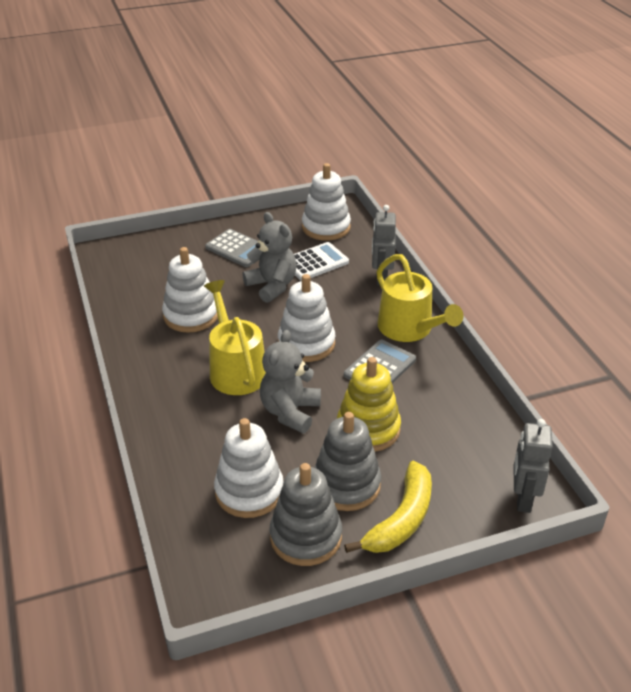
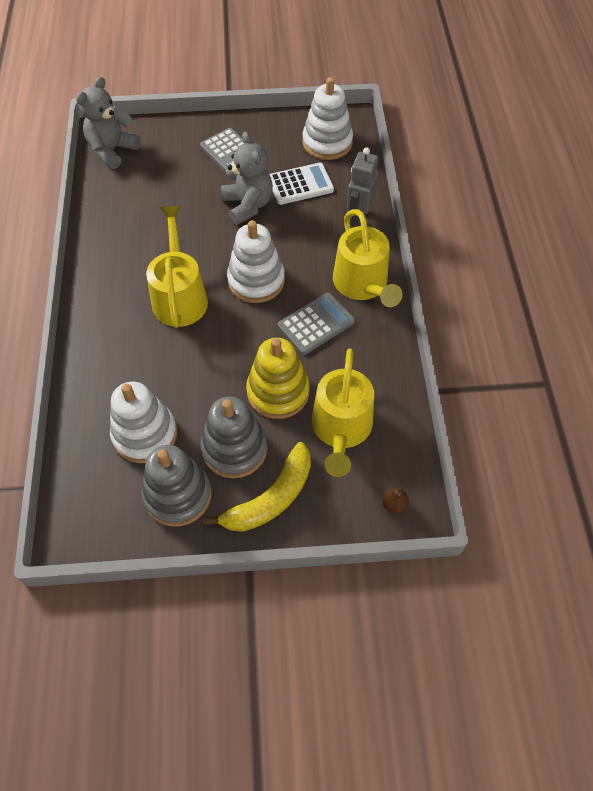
camera: 15 degrees right, 20 degrees up
white stacking toy [162,247,218,333] -> none
grey teddy bear [260,330,321,433] -> grey teddy bear moved to [76,77,141,169]
grey robot [514,419,553,513] -> brown pear [382,487,409,514]
none -> yellow watering can [312,349,374,477]

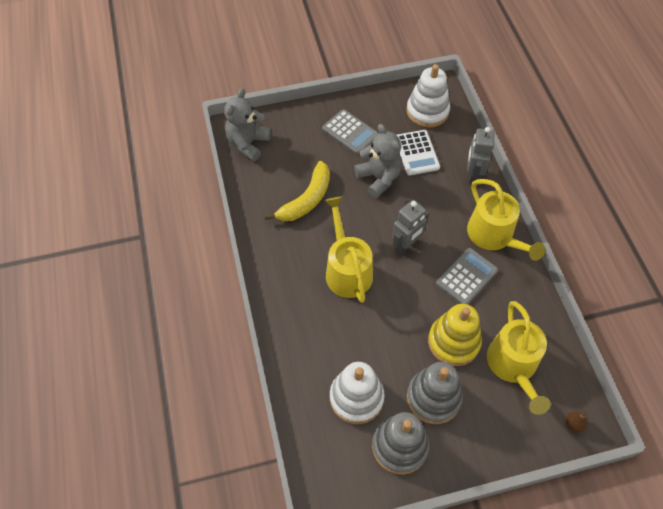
camera: 10 degrees left, 0 degrees up
yellow banana [203,442,311,532] -> yellow banana moved to [264,161,330,221]
white stacking toy [227,220,285,303] -> grey robot [392,200,429,255]
white calculator [269,163,334,205] -> white calculator turned 105 degrees clockwise [397,130,440,175]

